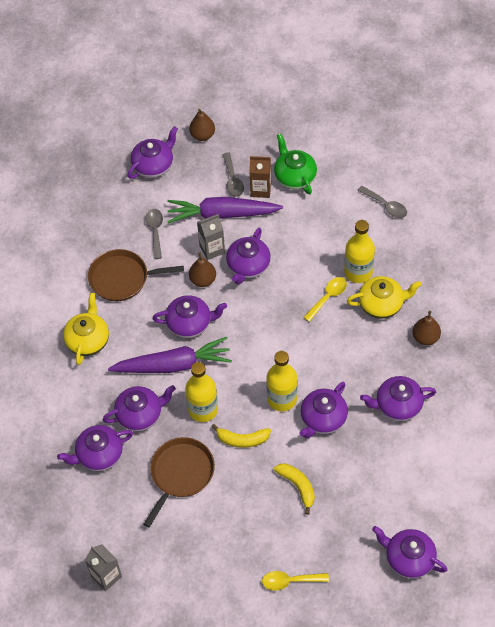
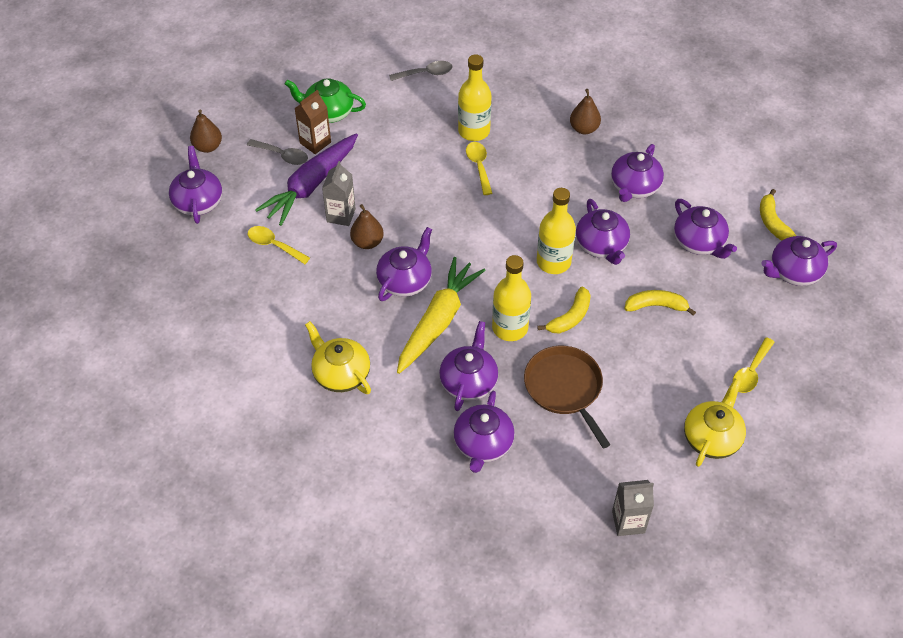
camera: 55 degrees left, 5 degrees down
brown pan [88,249,184,301] -> none
purple carrot [108,337,232,373] -> yellow carrot [397,257,486,374]
grey spoon [145,209,163,259] -> yellow spoon [248,226,310,264]
purple teapot [226,228,271,285] -> purple teapot moved to [674,199,737,259]
yellow teapot [347,276,422,319] -> yellow teapot moved to [684,379,746,467]
none -> yellow banana [760,189,796,240]

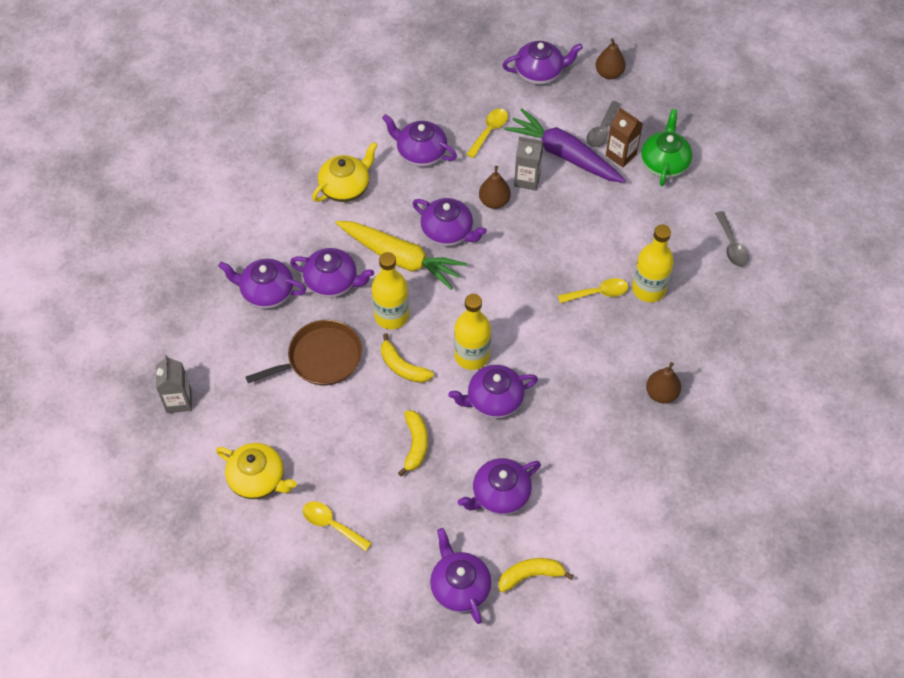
camera: 90 degrees right, 5 degrees up
purple teapot [611,144,664,202] -> purple teapot moved to [382,114,457,167]

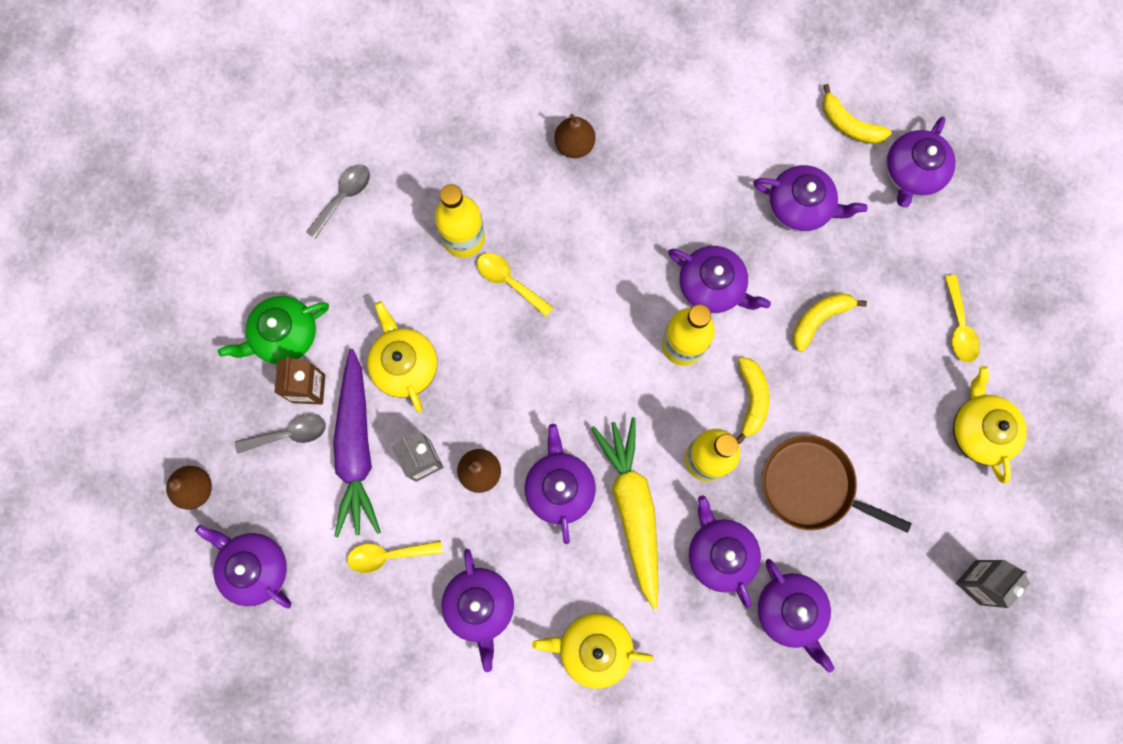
camera: 130 degrees left, 20 degrees up
none -> yellow teapot [367,301,437,413]

